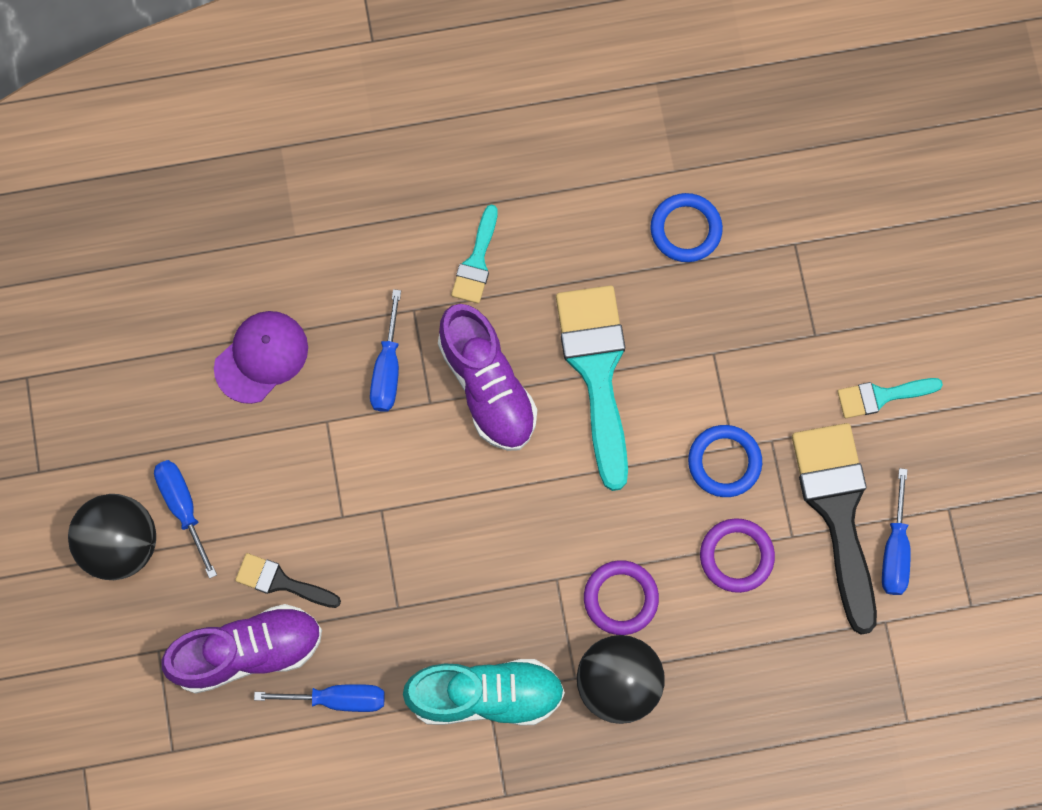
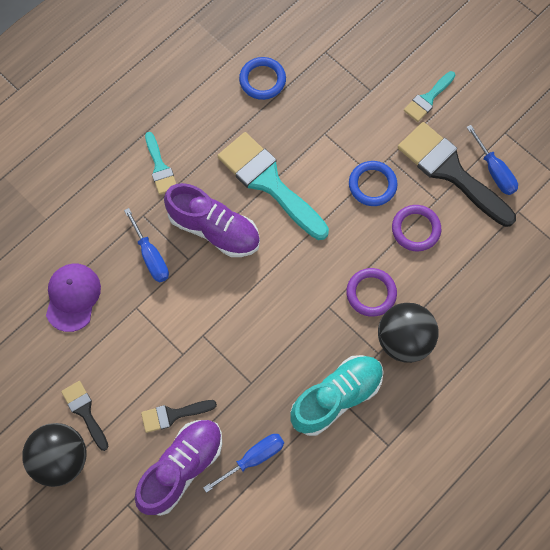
camera: 35 degrees left, 5 degrees down
blue screwdriver [154,460,217,579] -> black brush [61,381,109,451]

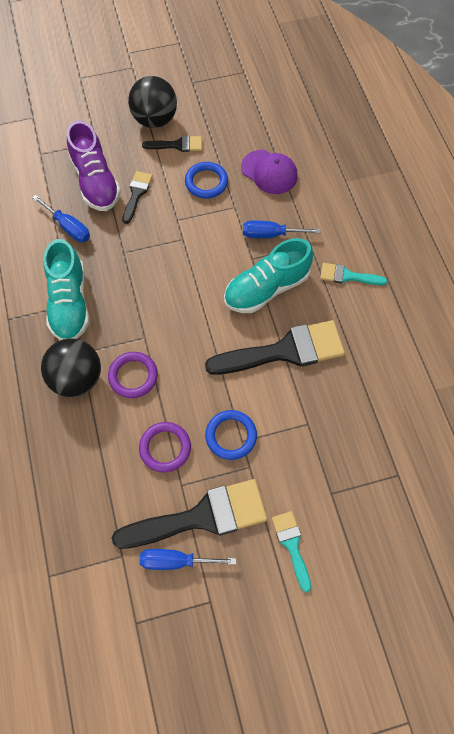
camera: 120 degrees right, 5 degrees down
purple shoe [164,183,260,257] -> turquoise shoe [224,238,313,313]
blue screwdriver [203,434,284,493] -> blue screwdriver turned 45 degrees counterclockwise [32,195,90,242]
turquoise brush [218,132,329,240] -> black brush [205,320,345,375]
blue ring [239,57,286,100] -> blue ring moved to [185,162,228,198]

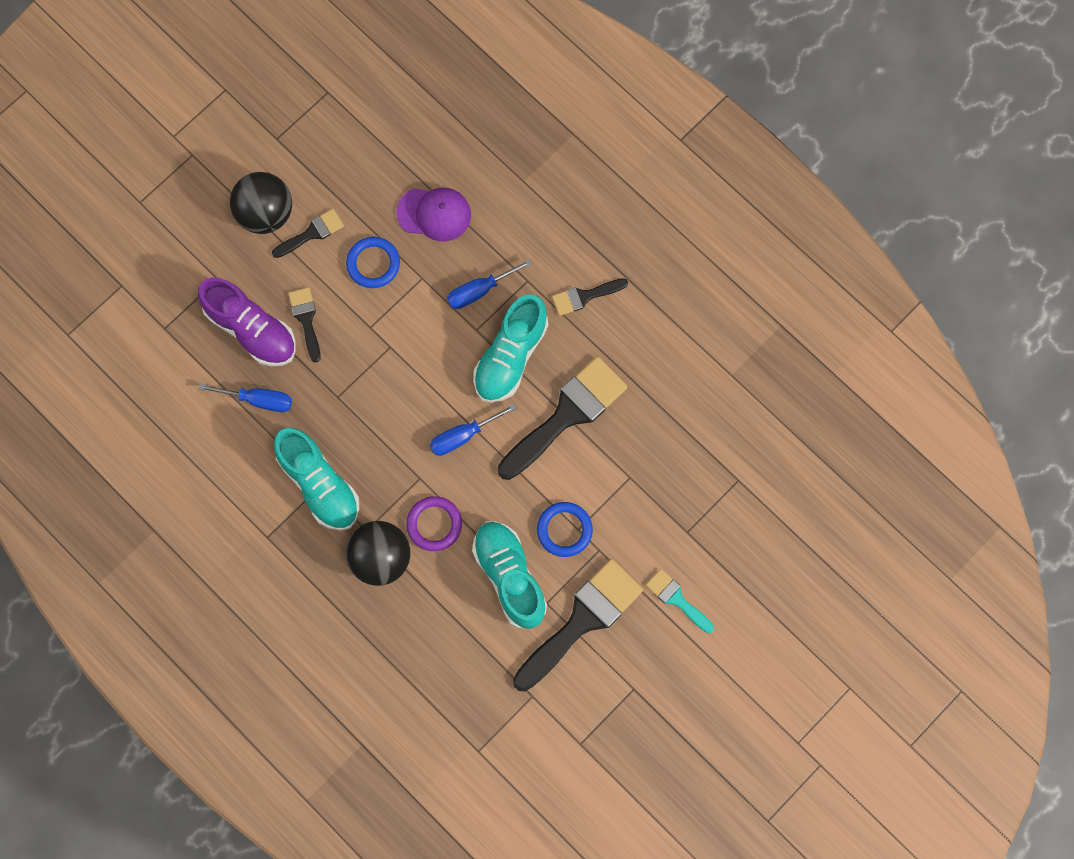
camera: 30 degrees left, 10 degrees up
purple ring [139,422,191,472] -> turquoise shoe [472,521,547,629]
blue screwdriver [140,549,236,570] -> blue screwdriver moved to [430,404,517,456]
turquoise brush [320,263,387,285] -> black brush [552,278,628,316]

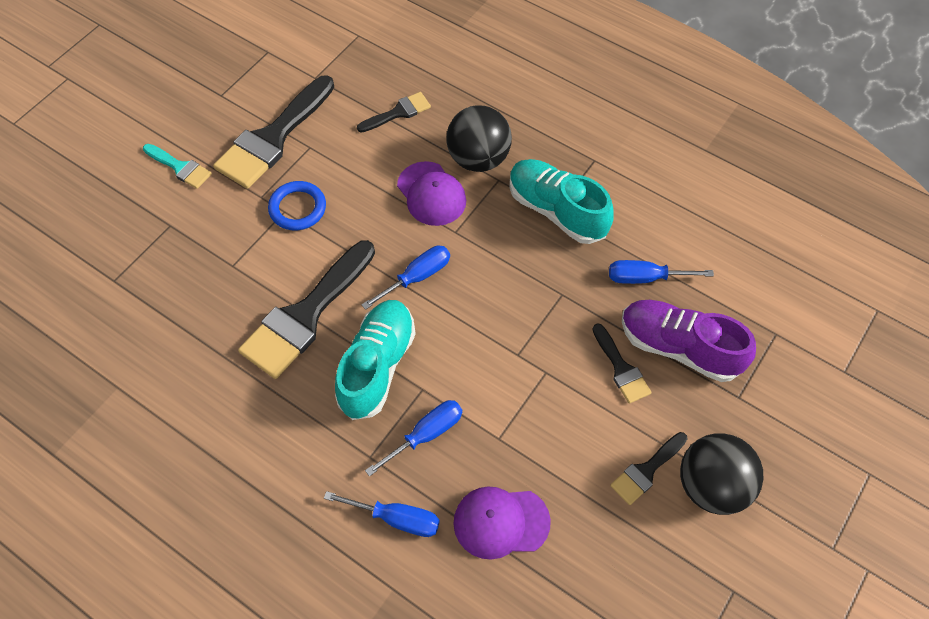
camera: 170 degrees right, 15 degrees down
blue ring [346,237,400,288] -> none
purple ring [406,496,462,551] -> purple cap [397,161,466,226]
turquoise shoe [472,521,547,629] -> none
black brush [552,278,628,316] -> black brush moved to [357,92,431,133]
none -> blue screwdriver [324,491,440,537]

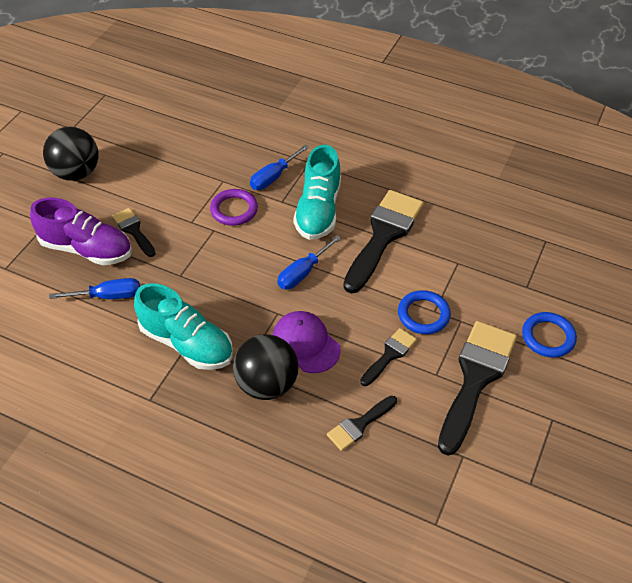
camera: 170 degrees right, 10 degrees down
turquoise brush [143,144,212,189] -> blue ring [522,312,577,358]
blue screwdriver [324,491,440,537] -> none
purple cap [453,486,551,560] -> none
black brush [610,432,687,505] -> black brush moved to [360,328,417,386]
none -> purple ring [210,189,258,226]

